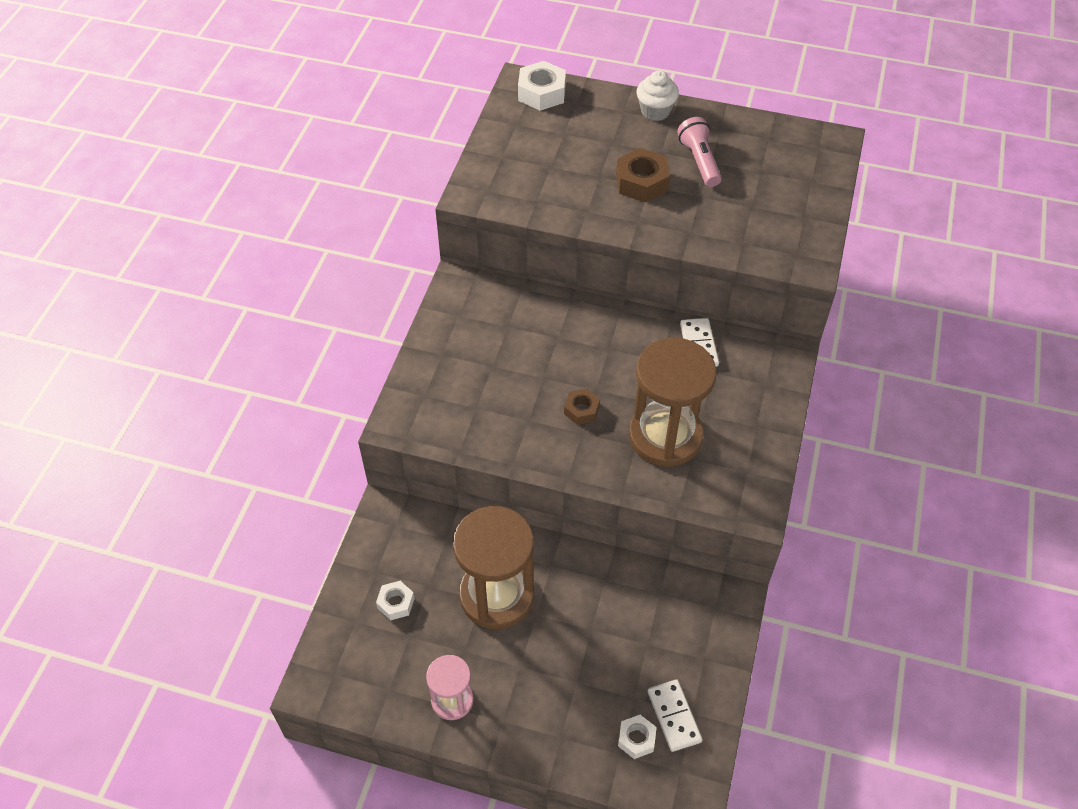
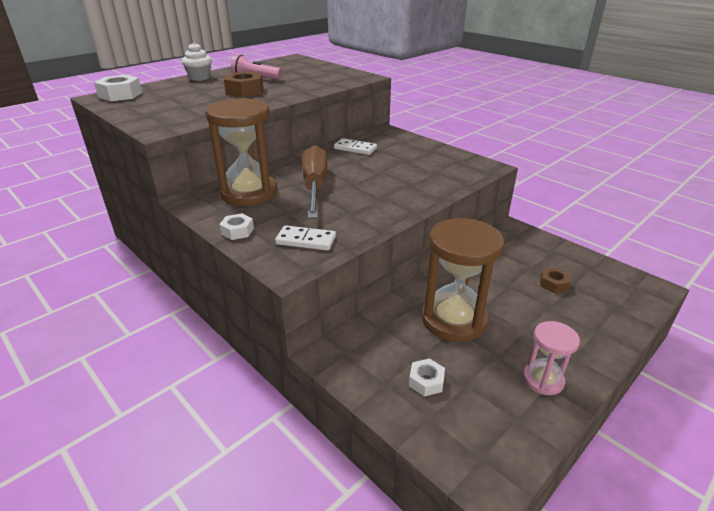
camera: 60 degrees left, 20 degrees down
brown nut [564,389,600,425] -> brown nut moved to [540,267,571,293]
white nut [618,715,657,759] -> white nut moved to [219,213,254,240]
brown hourglass [629,338,717,467] -> brown hourglass moved to [205,98,277,206]
white domino [647,679,702,752] -> white domino moved to [275,225,336,251]
none -> brown screwdriver [302,145,327,218]

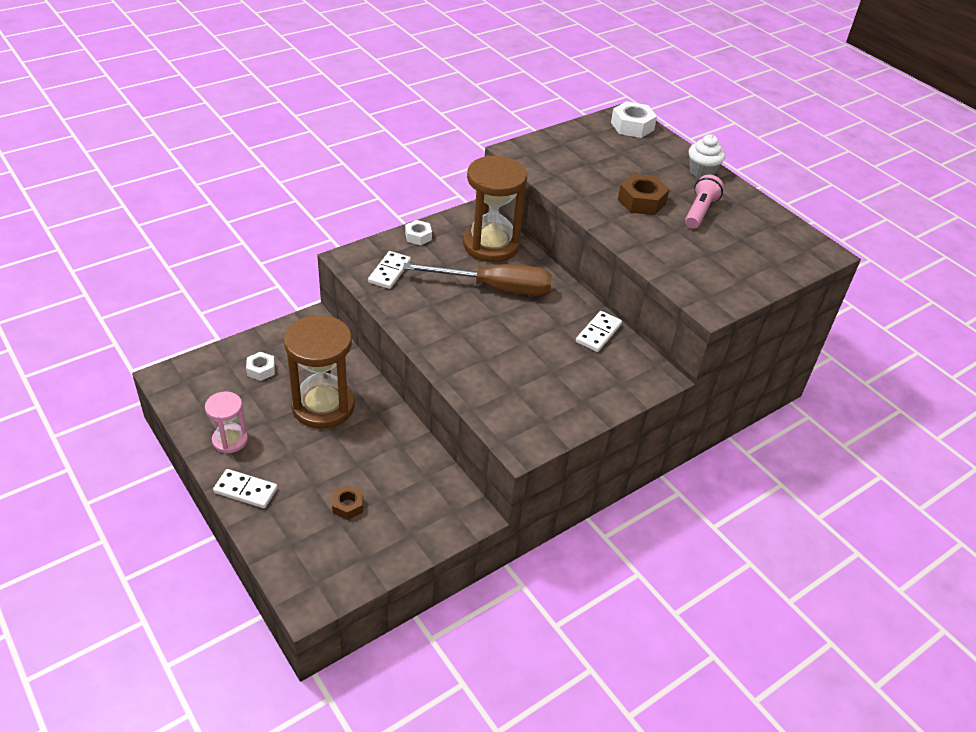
camera: 95 degrees right, 10 degrees up
none -> white domino [213,469,278,508]

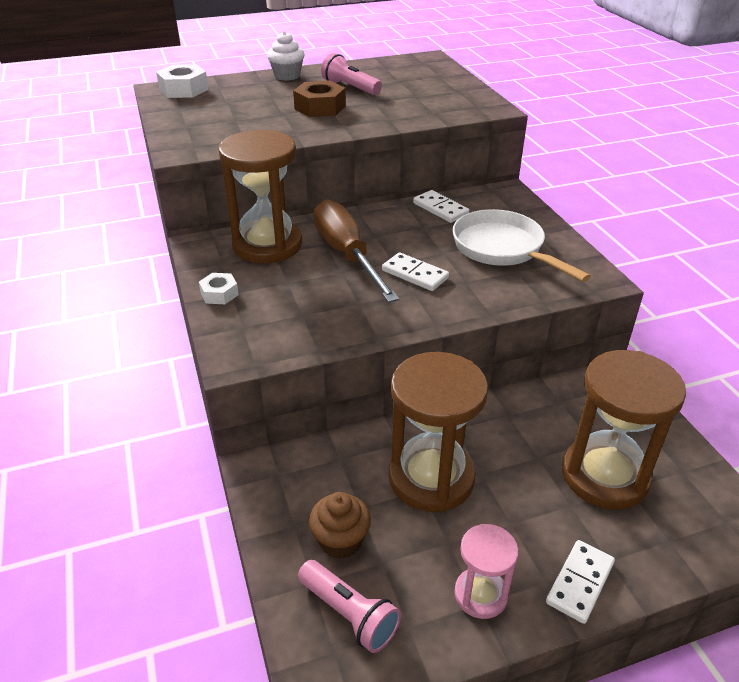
camera: 70 degrees left, 5 degrees down
white nut [246,352,275,381] -> brown cupcake [309,492,371,559]
brown nut [332,485,363,520] -> brown hourglass [562,350,686,509]
white domino [368,251,411,289] -> white domino moved to [382,252,449,291]
brown screwdriver [403,263,552,296] -> brown screwdriver turned 45 degrees counterclockwise [314,200,399,303]
none -> pink flashlight [298,560,401,653]
none -> white pan [452,209,591,282]

